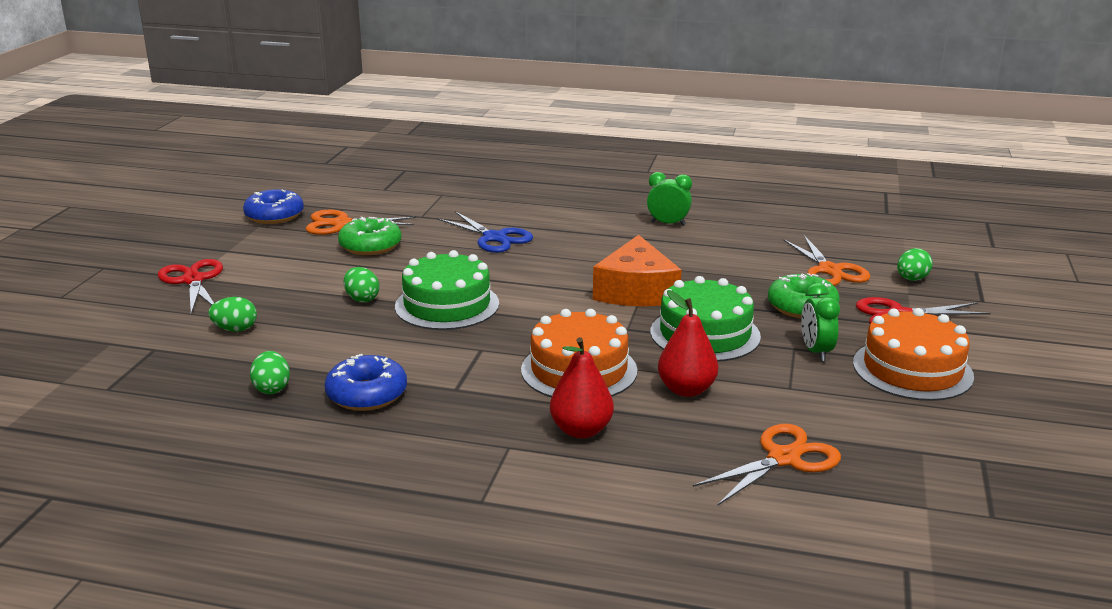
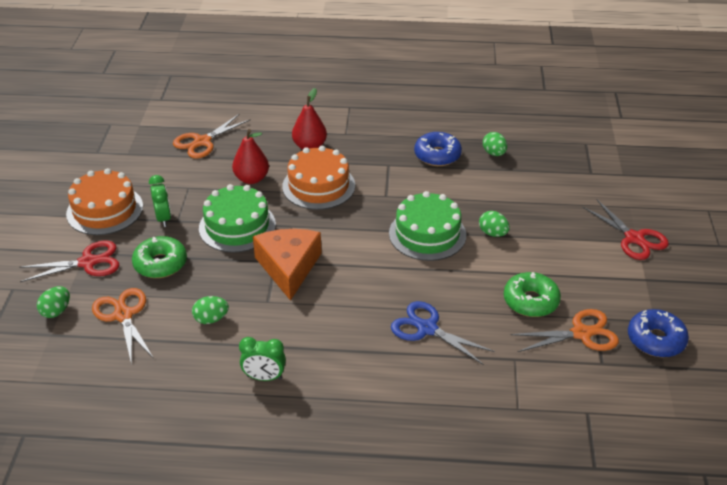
camera: 170 degrees right, 15 degrees up
green egg [208,297,257,332] -> green egg moved to [192,296,229,324]

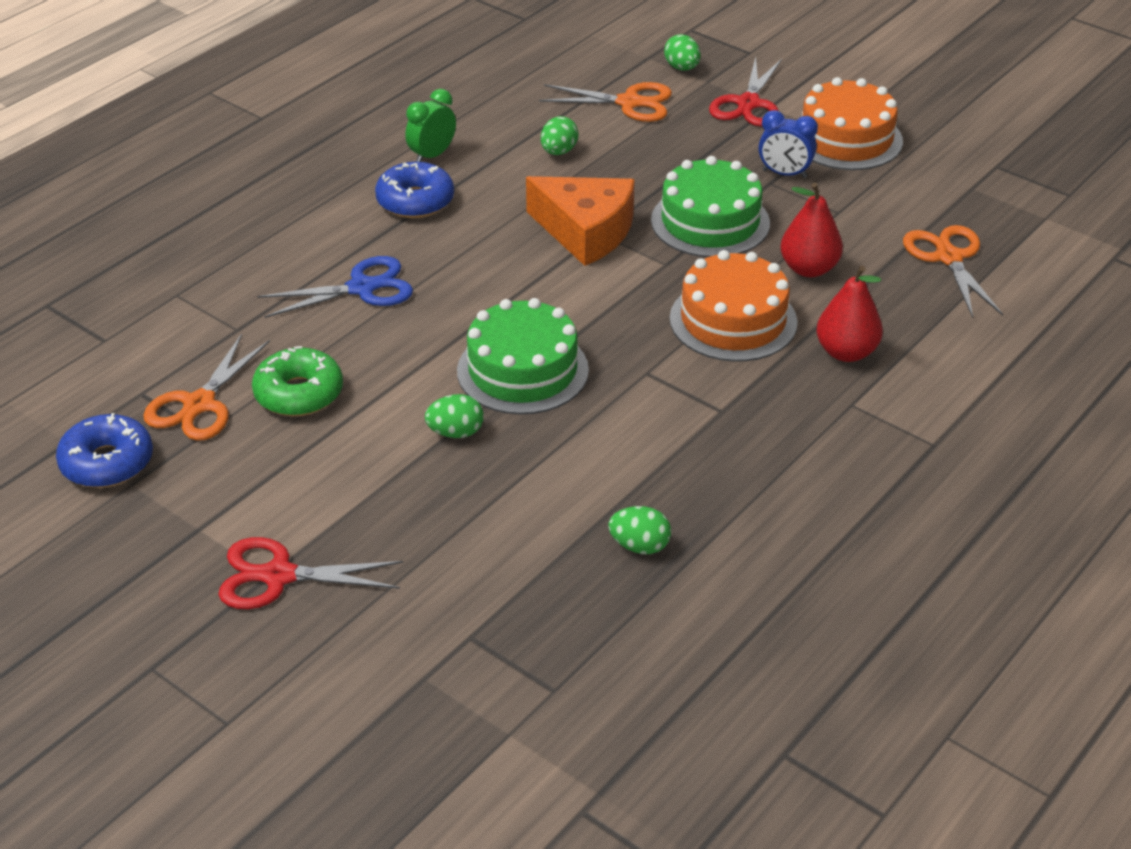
camera: 125 degrees right, 0 degrees up
green donut [132,236,187,278] -> none
green clock [149,175,171,227] -> blue clock [758,110,818,178]
blue donut [414,132,462,166] -> blue donut moved to [375,162,454,218]

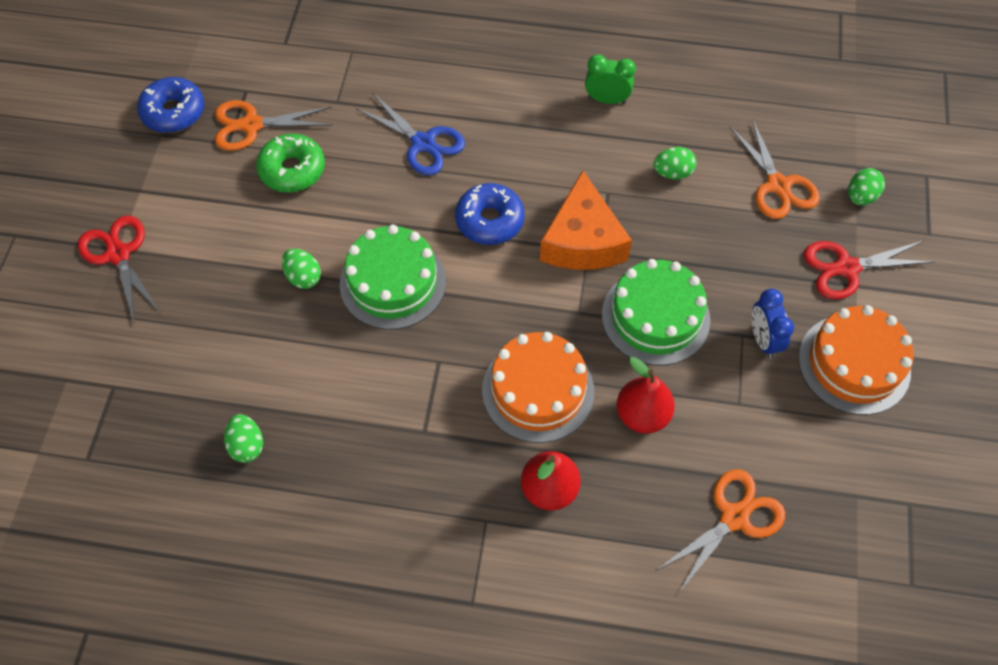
camera: 60 degrees right, 20 degrees up
blue donut [375,162,454,218] -> blue donut moved to [455,183,525,245]

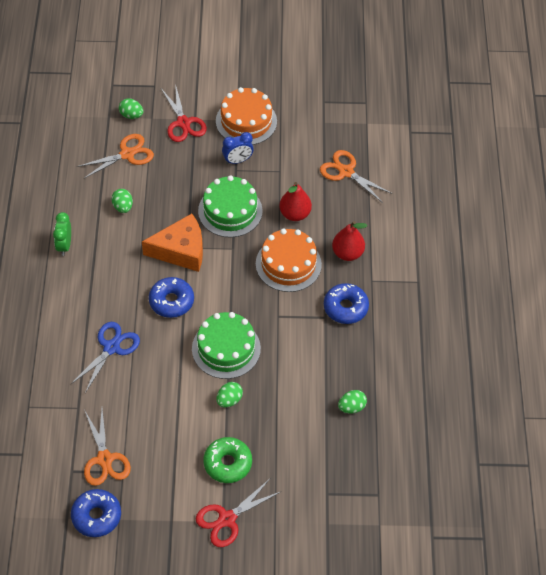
camera: 100 degrees left, 5 degrees down
green donut [256,134,325,192] -> green donut moved to [203,437,252,483]
none -> blue donut [324,283,369,324]

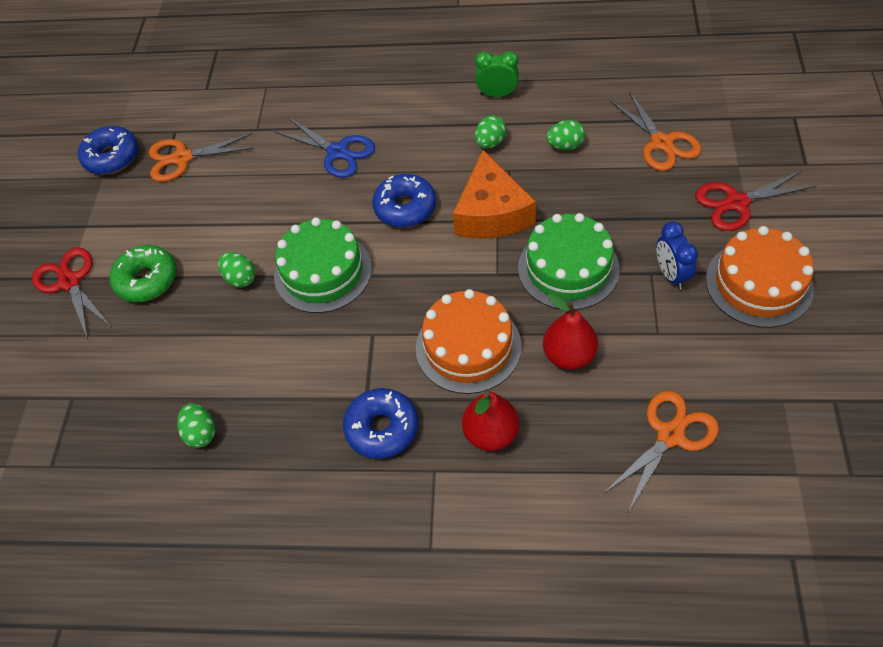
camera: 100 degrees right, 0 degrees up
green egg [119,98,143,119] -> green egg moved to [475,115,506,149]

